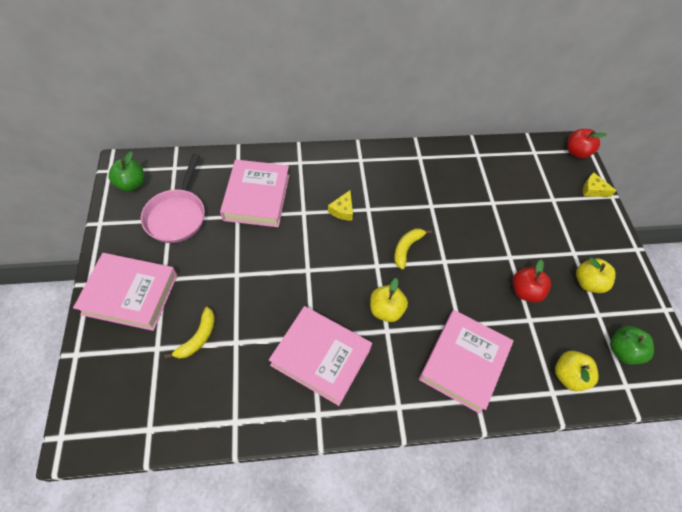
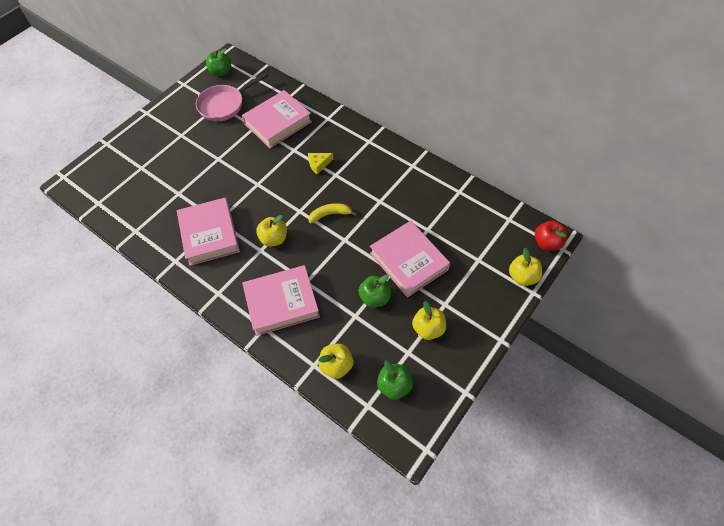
camera: 50 degrees right, 0 degrees up
pink book [73,253,177,331] -> pink book moved to [370,221,450,298]
yellow banana [164,307,215,359] -> none
red apple [513,259,551,303] -> green apple [358,275,391,308]
yellow cheese [583,173,617,197] -> yellow apple [509,248,542,286]

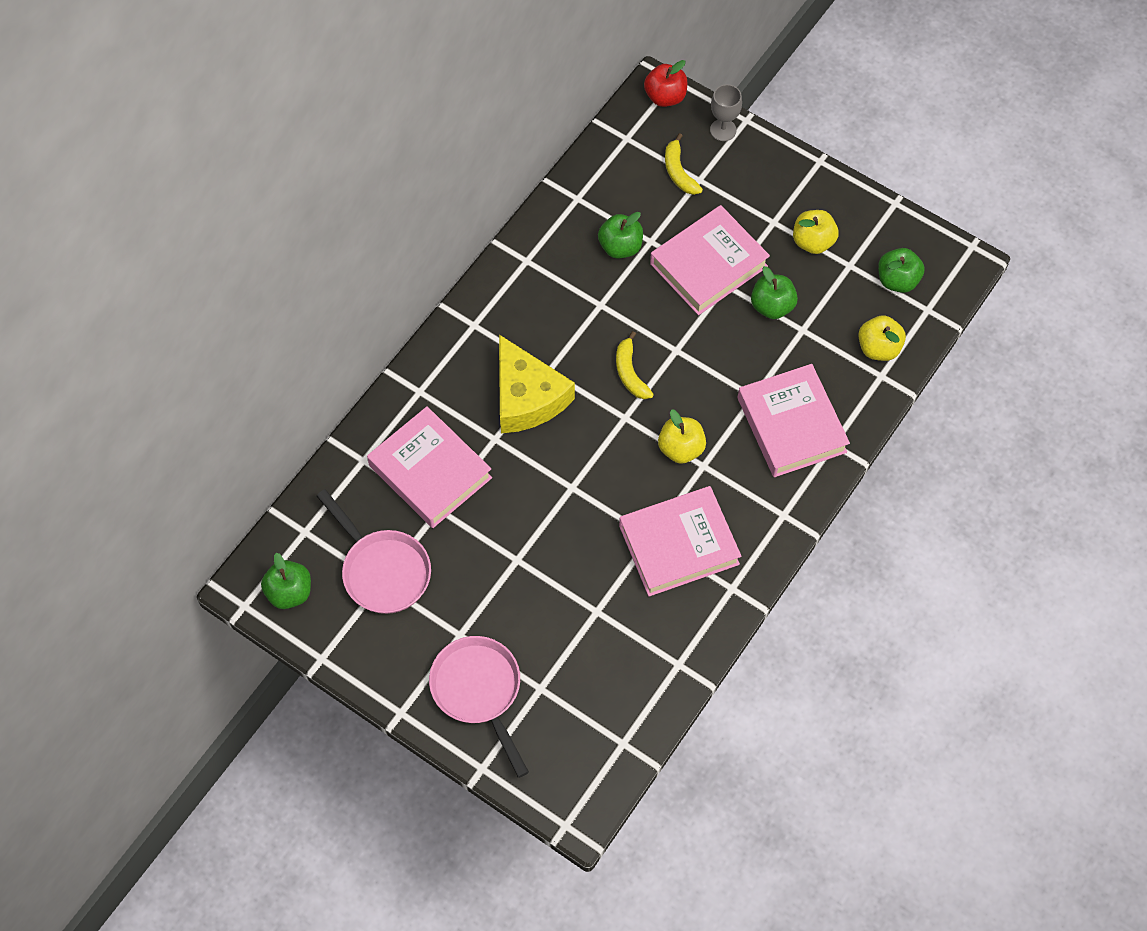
camera: 95 degrees left, 5 degrees up
yellow cheese [308,153,333,174] -> yellow cheese [499,335,575,433], size x2.20
yellow apple [509,248,542,286] -> grey goblet [710,84,742,141]
none -> pink pan [429,636,529,778]
none -> green apple [598,212,643,259]
none -> yellow banana [665,133,703,195]

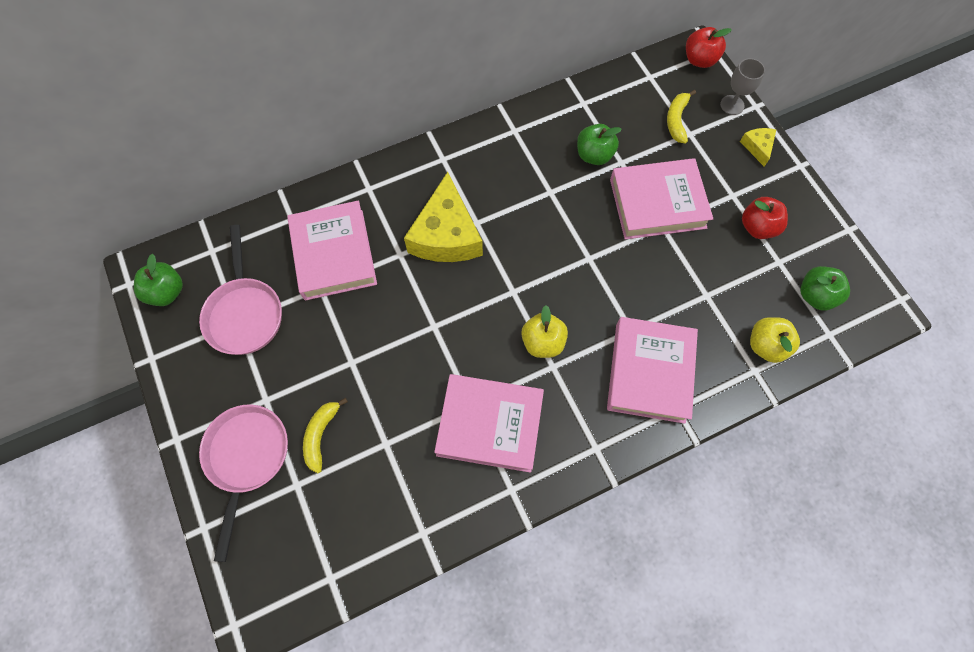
camera: 30 degrees right, 5 degrees up
yellow banana [616,331,654,399] -> yellow banana moved to [303,398,348,473]
green apple [751,266,798,319] -> none
yellow apple [793,210,839,254] -> red apple [742,197,788,239]
none -> yellow cheese [740,128,776,167]

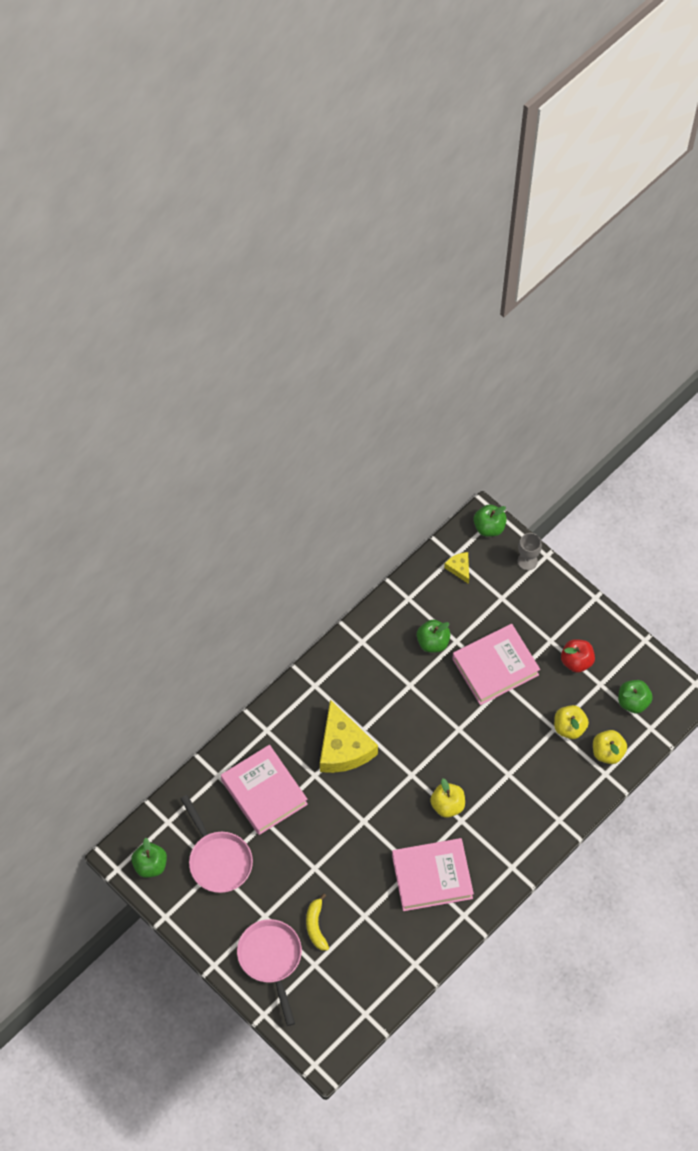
camera: 20 degrees left, 5 degrees down
pink book [607,317,698,424] -> none
yellow banana [667,90,696,144] -> none
red apple [686,27,732,68] -> green apple [474,504,507,537]
yellow cheese [740,128,776,167] -> yellow cheese moved to [444,552,469,584]
none -> yellow apple [554,705,589,739]

